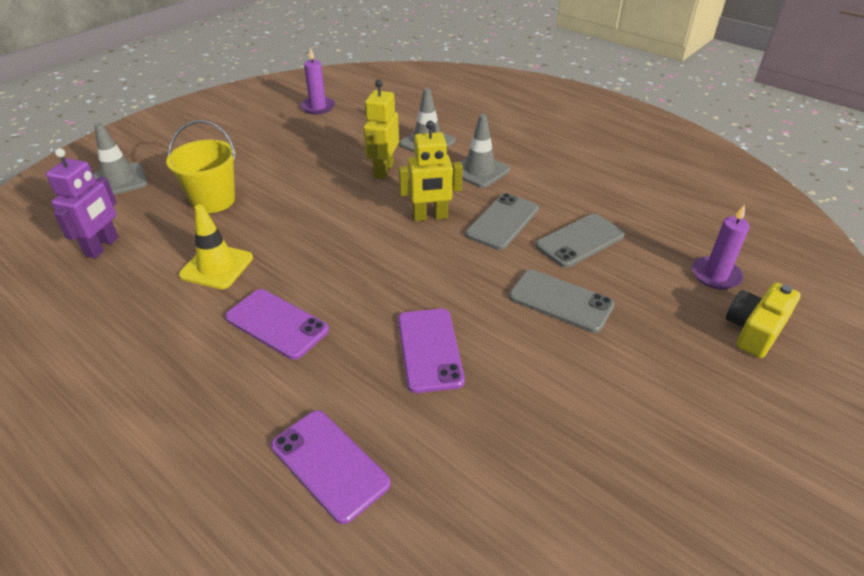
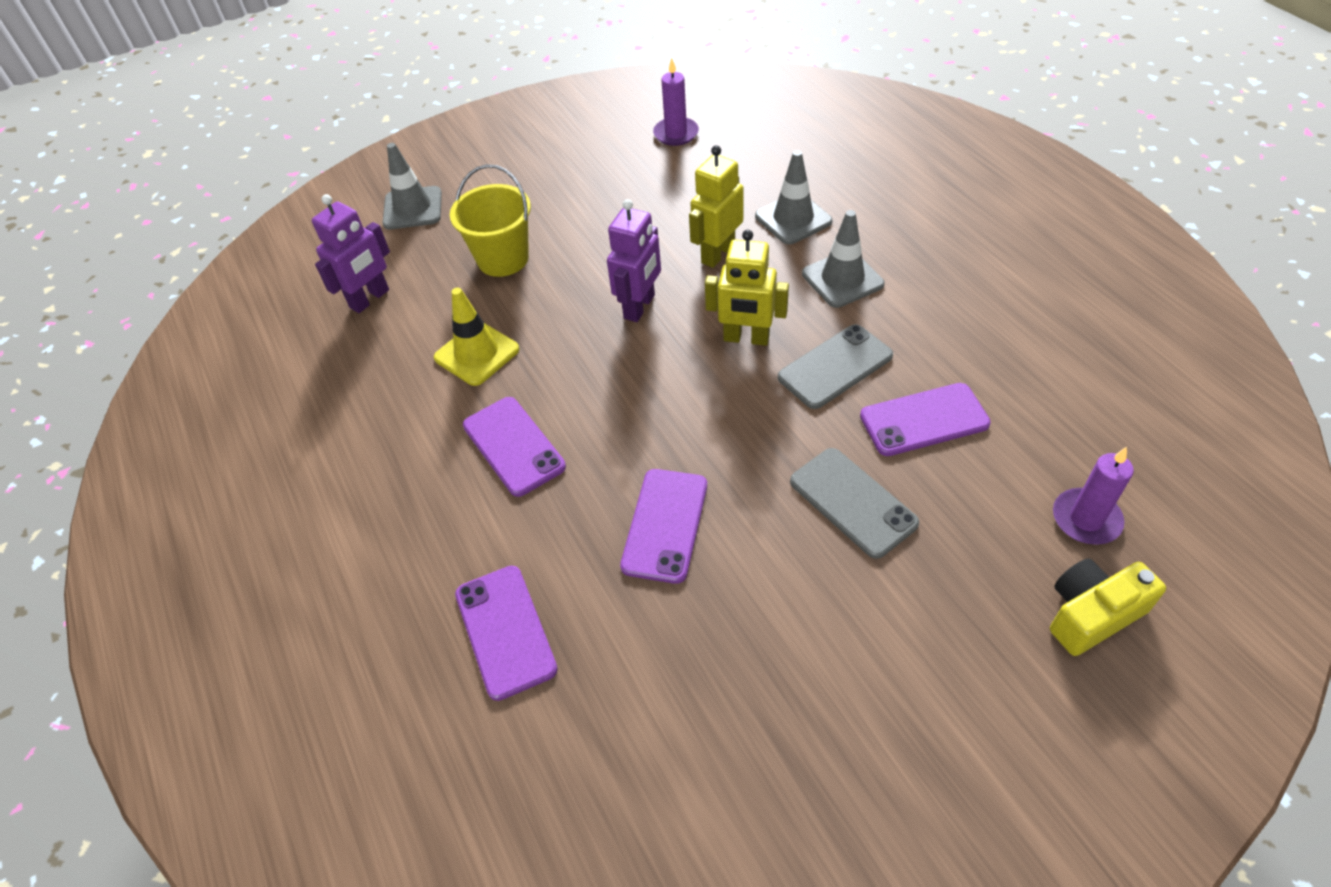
camera: 25 degrees right, 10 degrees up
grey phone [536,214,625,268] -> purple phone [860,383,991,456]
none -> purple robot [607,199,661,322]

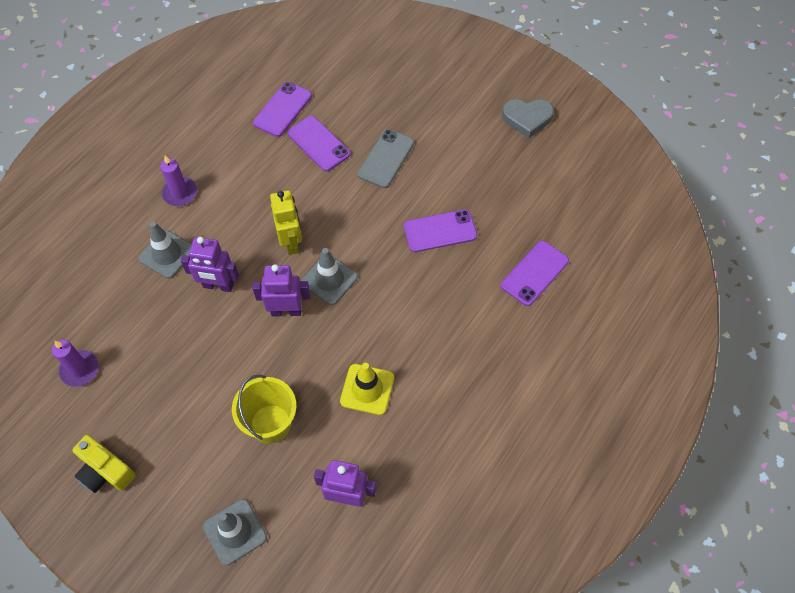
camera: 120 degrees left, 10 degrees up
purple phone [463,397,566,497] -> purple phone moved to [253,82,312,137]
yellow robot [689,145,744,268] -> purple robot [181,237,239,292]
grey phone [778,324,893,409] -> none
grey traffic cone [802,210,885,308] -> grey traffic cone moved to [301,248,358,305]
yellow camera [1050,558,1166,656] -> yellow camera moved to [72,435,136,493]
purple candle [1053,447,1134,545] -> purple candle moved to [160,155,197,206]
none -> grey heart [502,99,554,138]

